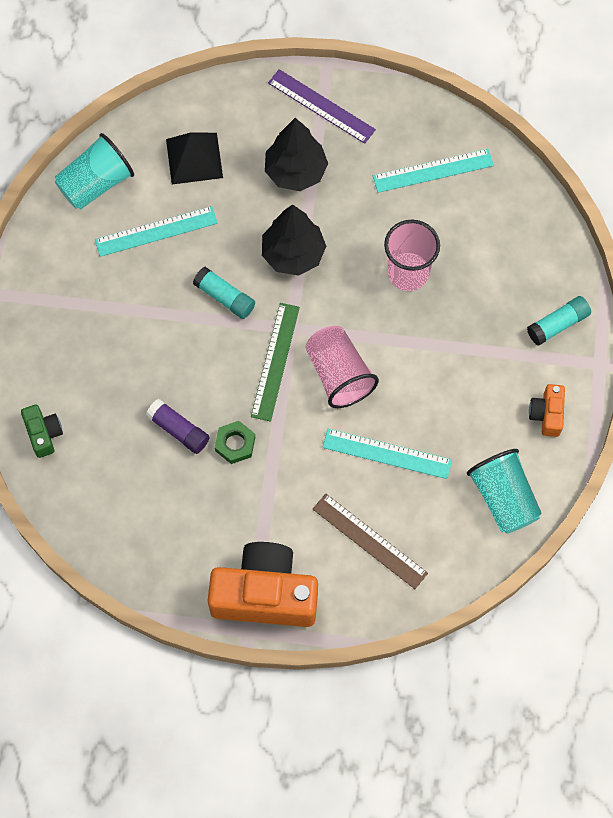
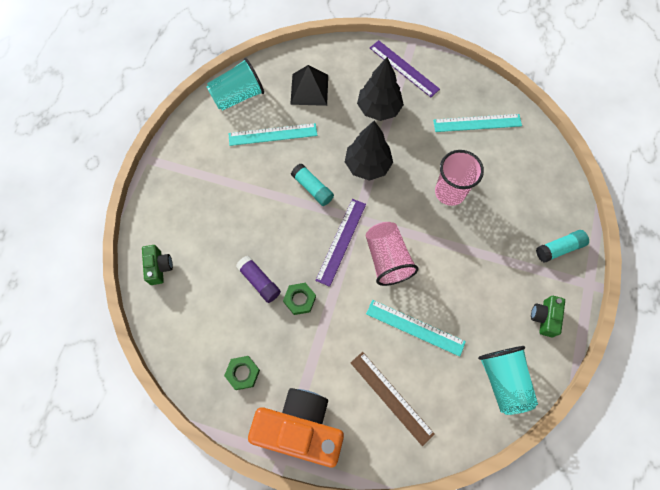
camera: 10 degrees right, 0 degrees up
green ruler [251,303,300,422] -> purple ruler [315,199,366,287]
orange camera [529,384,565,437] -> green camera [531,296,565,337]
none -> green nut [224,356,260,390]

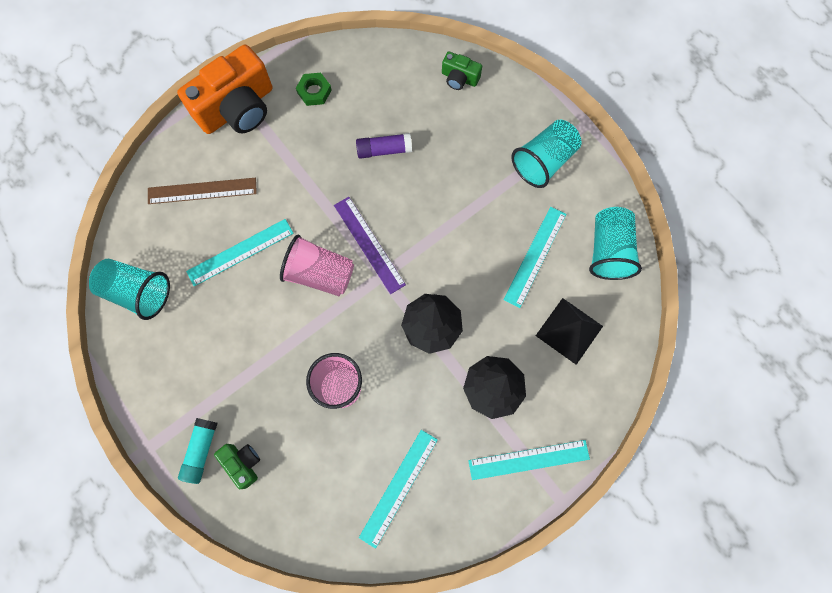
camera: 125 degrees right, 5 degrees up
green nut [283,283,316,315] -> none
turquoise glue stick [291,163,334,206] -> none
purple ruler [370,40,440,97] -> turquoise ruler [468,440,590,480]
green camera [531,296,565,337] -> green camera moved to [214,444,260,489]
none -> turquoise cup [511,120,582,188]

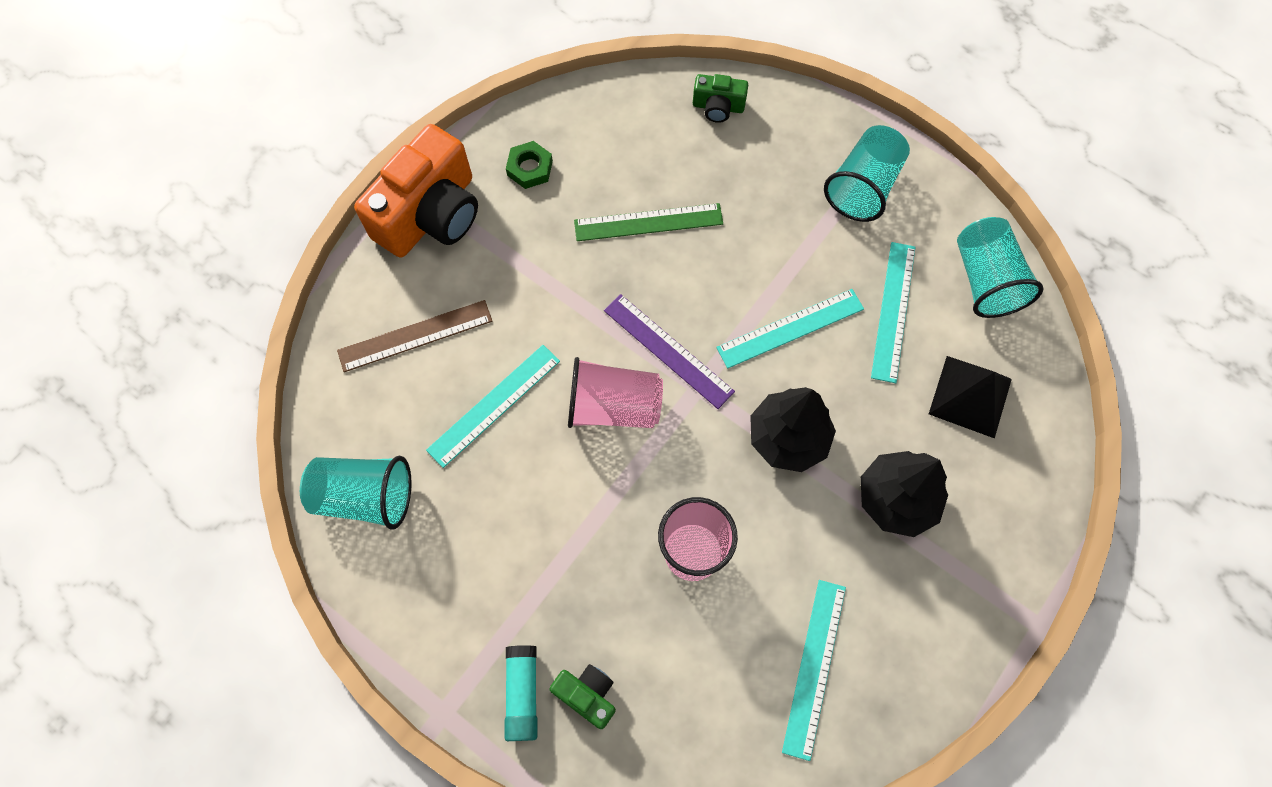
camera: 15 degrees left, 5 degrees down
purple glue stick [356,133,412,159] -> green ruler [574,203,723,241]
turquoise ruler [468,440,590,480] -> turquoise ruler moved to [716,289,864,369]

